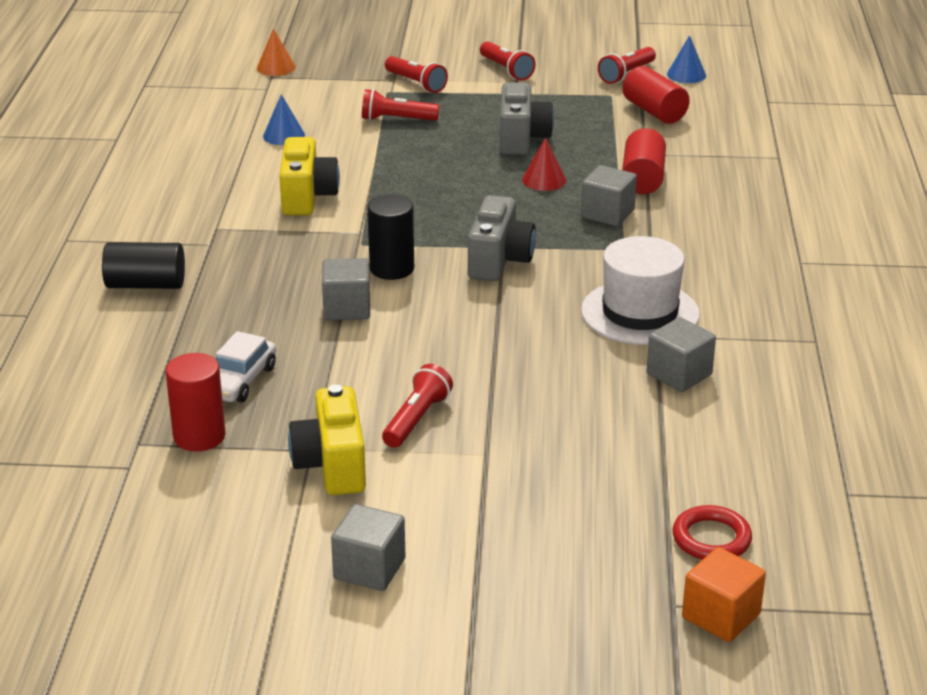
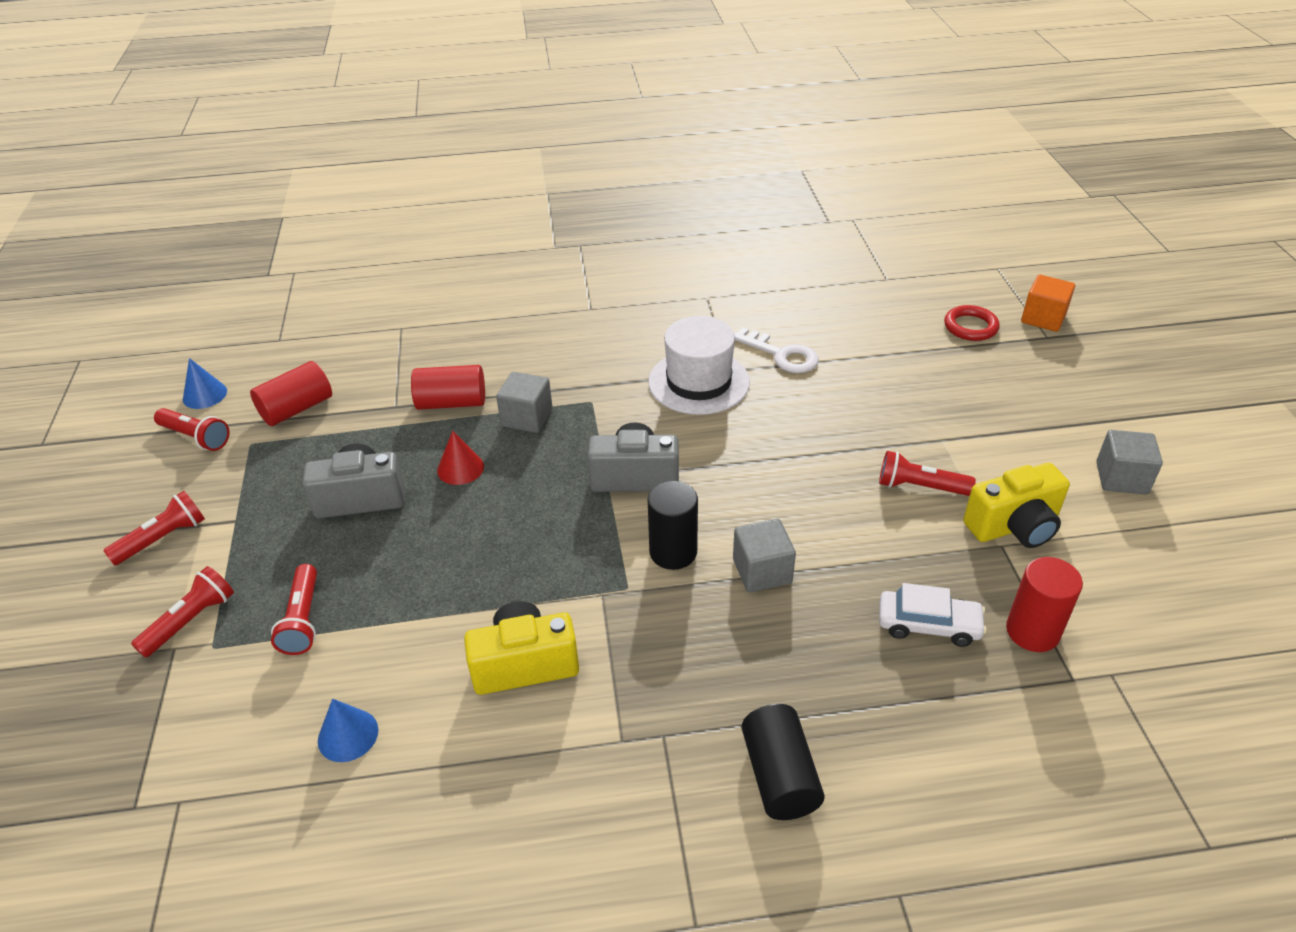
camera: 100 degrees left, 10 degrees up
orange cone [257,28,296,76] -> none
grey cube [646,317,716,392] -> white key [734,328,819,373]

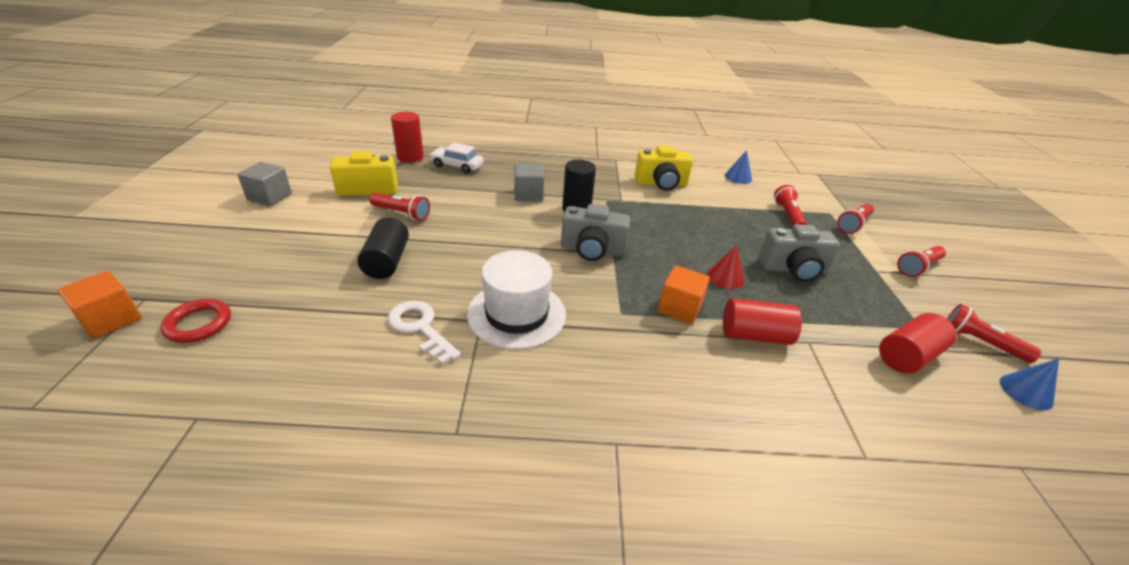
camera: 175 degrees left, 5 degrees down
grey cube [496,372,552,433] -> orange cube [658,266,710,324]
black cylinder [742,704,825,820] -> black cylinder moved to [357,217,409,279]

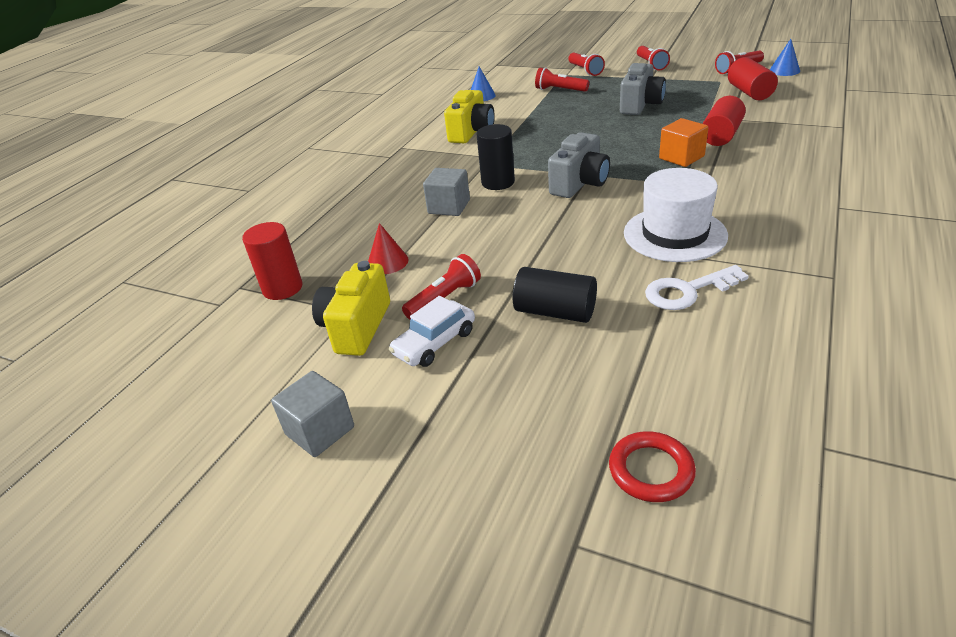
camera: 60 degrees left, 0 degrees up
orange cube [57,271,142,339] -> none
white car [430,143,484,174] -> white car moved to [389,296,475,367]
red cone [707,245,744,289] -> red cone moved to [368,223,409,274]

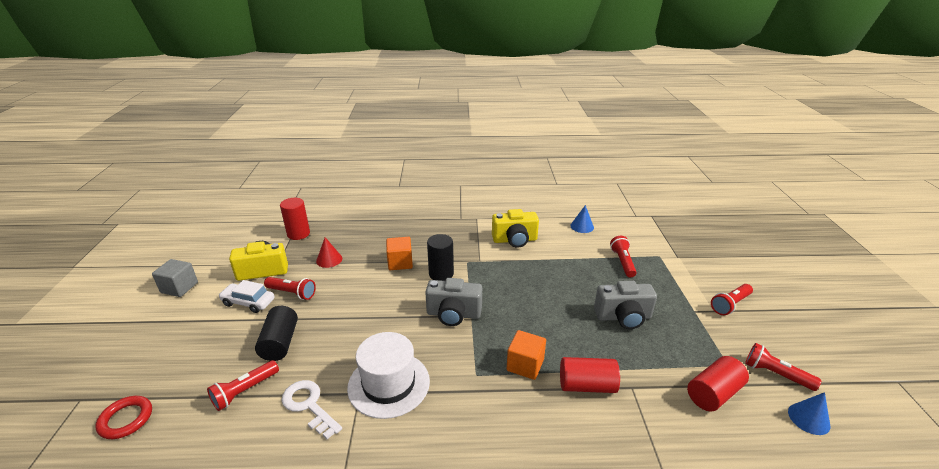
camera: 60 degrees right, 5 degrees down
grey cube [423,168,470,216] -> orange cube [386,237,413,270]
red flashlight [568,52,605,76] -> red flashlight moved to [207,360,279,411]

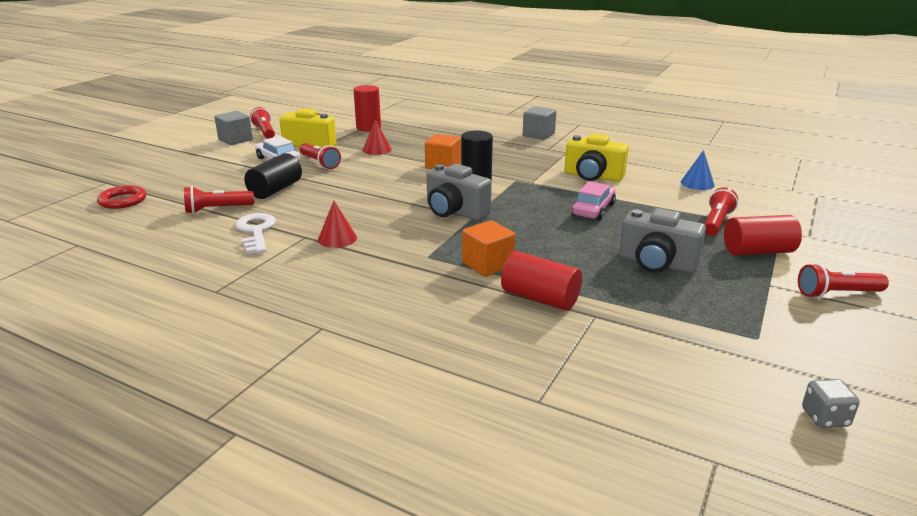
camera: 30 degrees right, 5 degrees down
white hat [347,332,430,419] -> red cone [318,201,357,248]
red cylinder [687,356,749,412] -> red cylinder moved to [724,215,802,255]
red flashlight [745,343,821,391] -> red flashlight moved to [250,107,275,139]
blue cone [788,392,830,435] -> grey dice [802,379,860,428]
none -> grey cube [523,106,556,140]
none -> pink car [572,181,616,220]

